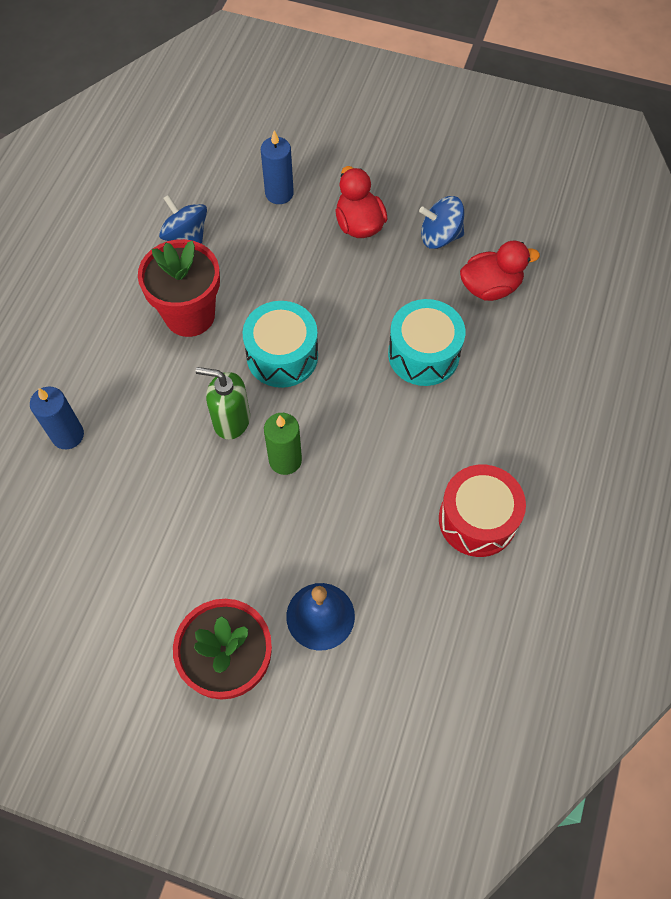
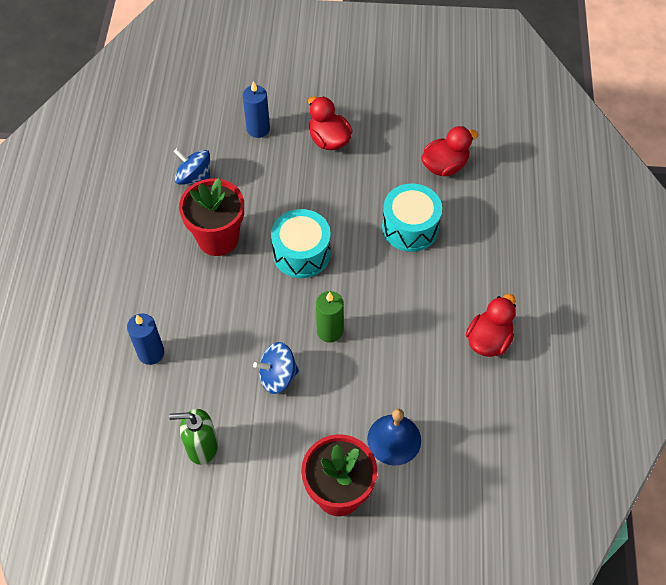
camera: 15 degrees left, 5 degrees down
green soap dispenser [196,367,250,440] -> green soap dispenser moved to [169,409,218,465]
blue spinning top [419,196,464,249] -> blue spinning top moved to [253,342,299,394]
red drum [439,465,526,557] -> red duck [466,294,516,357]

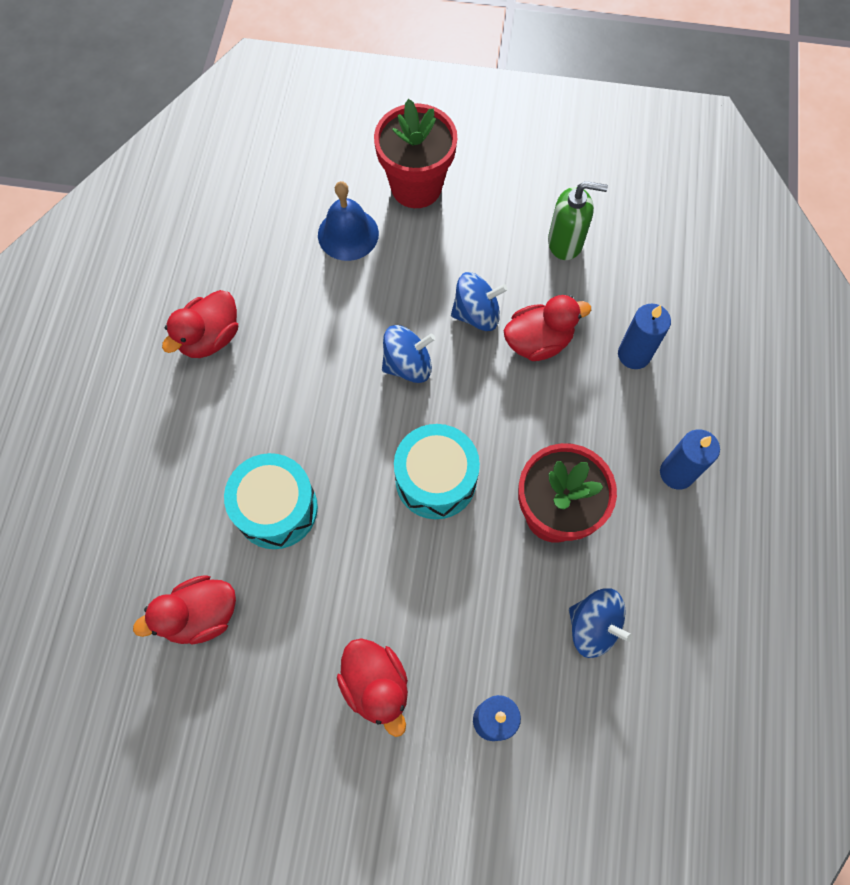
camera: 175 degrees left, 10 degrees up
green candle [316,291,344,343] -> blue spinning top [382,325,435,383]
none -> red duck [503,295,591,361]
none -> blue candle [660,430,720,489]

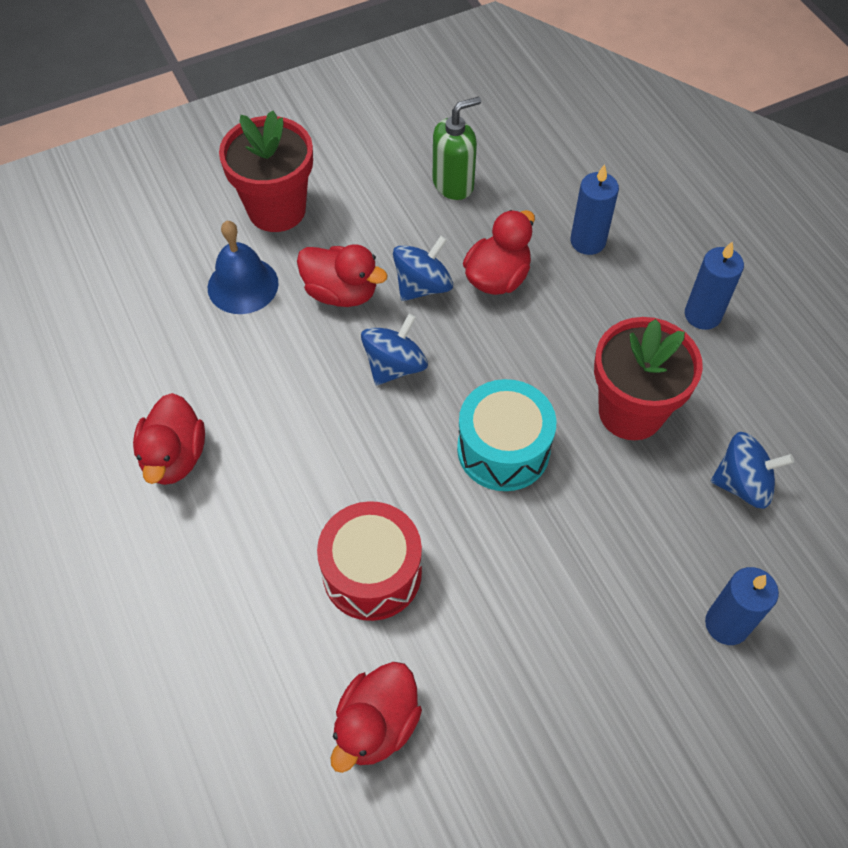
camera: 35 degrees left, 10 degrees down
turquoise drum [224,453,318,549] -> red drum [317,501,422,621]
red duck [337,638,408,737] -> red duck moved to [297,244,388,307]

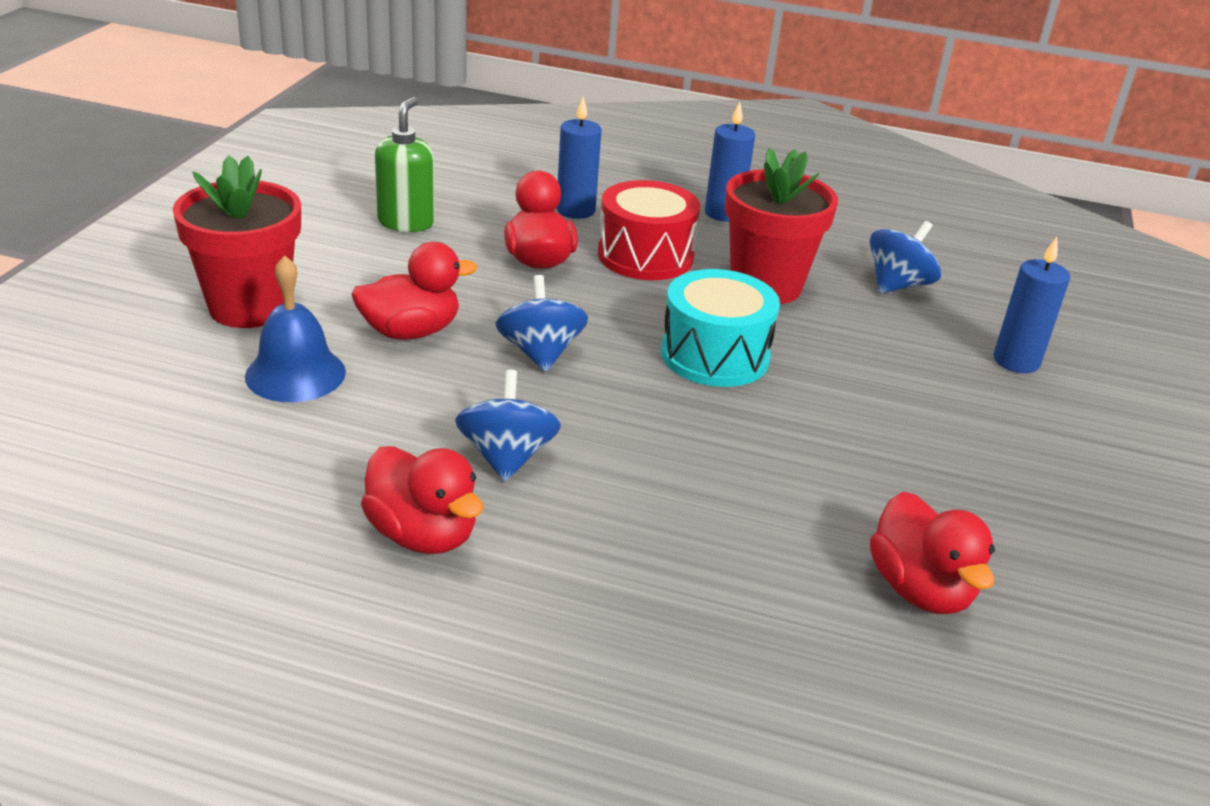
camera: 50 degrees left, 25 degrees down
red drum [317,501,422,621] -> red drum moved to [598,180,700,280]
blue spinning top [393,236,453,301] -> blue spinning top moved to [455,370,561,482]

